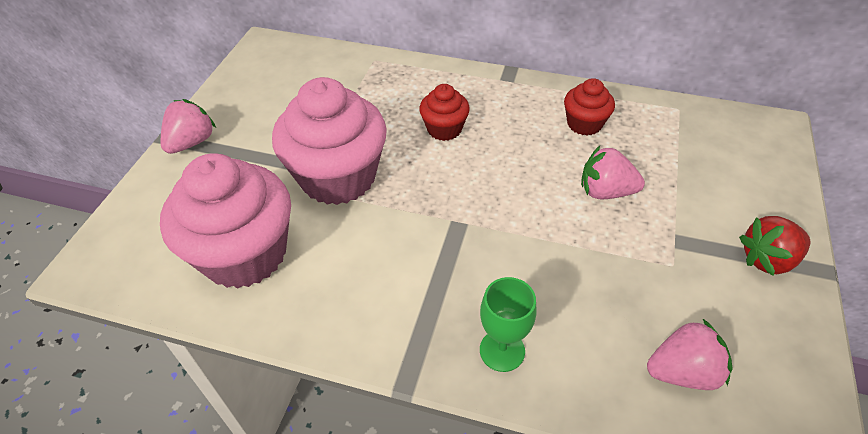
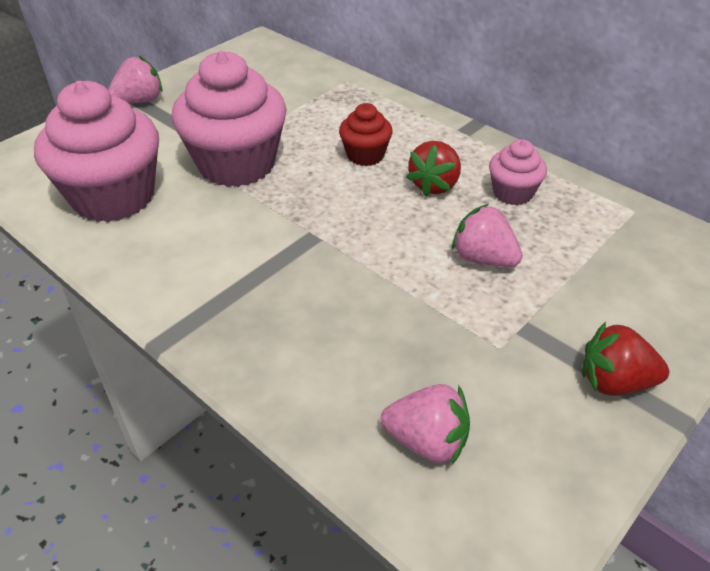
camera: 25 degrees right, 5 degrees down
green goblet [480,277,537,372] -> none
red cupcake [564,78,615,136] -> pink cupcake [489,139,547,205]
none -> red strawberry [406,141,461,196]

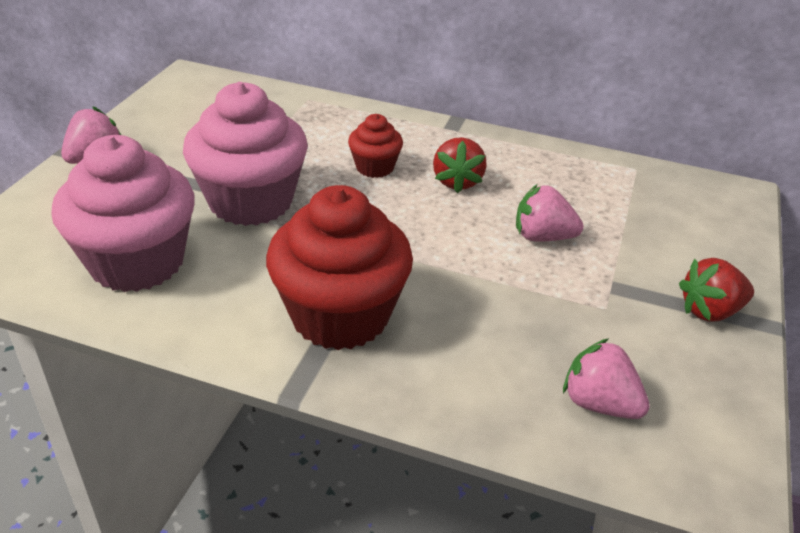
camera: 25 degrees left, 5 degrees down
pink strawberry [381,384,470,465] -> pink strawberry turned 135 degrees counterclockwise [563,338,650,419]
pink cupcake [489,139,547,205] -> none
none -> red cupcake [266,185,413,350]

